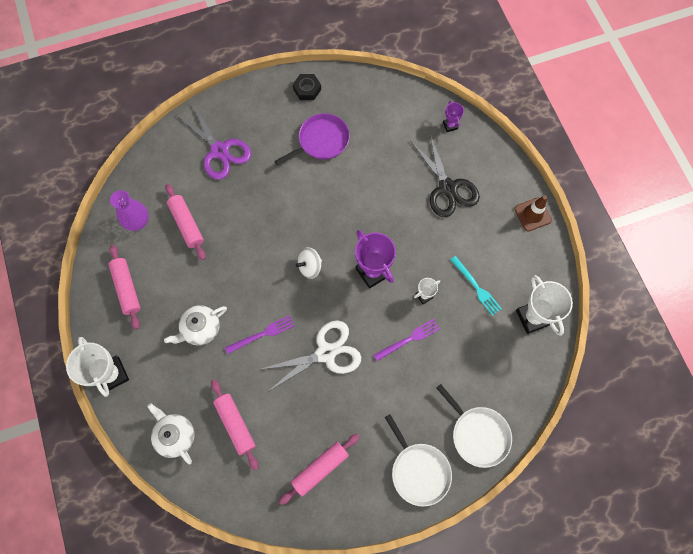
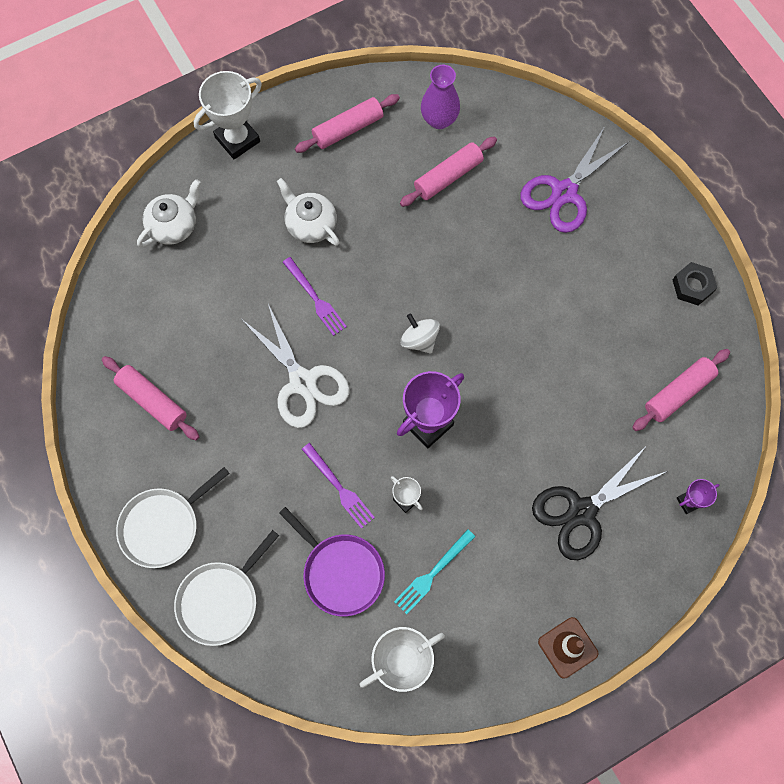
camera: 80 degrees right, 0 degrees up
pink rolling pin [211,380,258,470] -> pink rolling pin moved to [632,349,730,431]
purple pan [274,113,350,165] -> purple pan moved to [279,507,385,617]

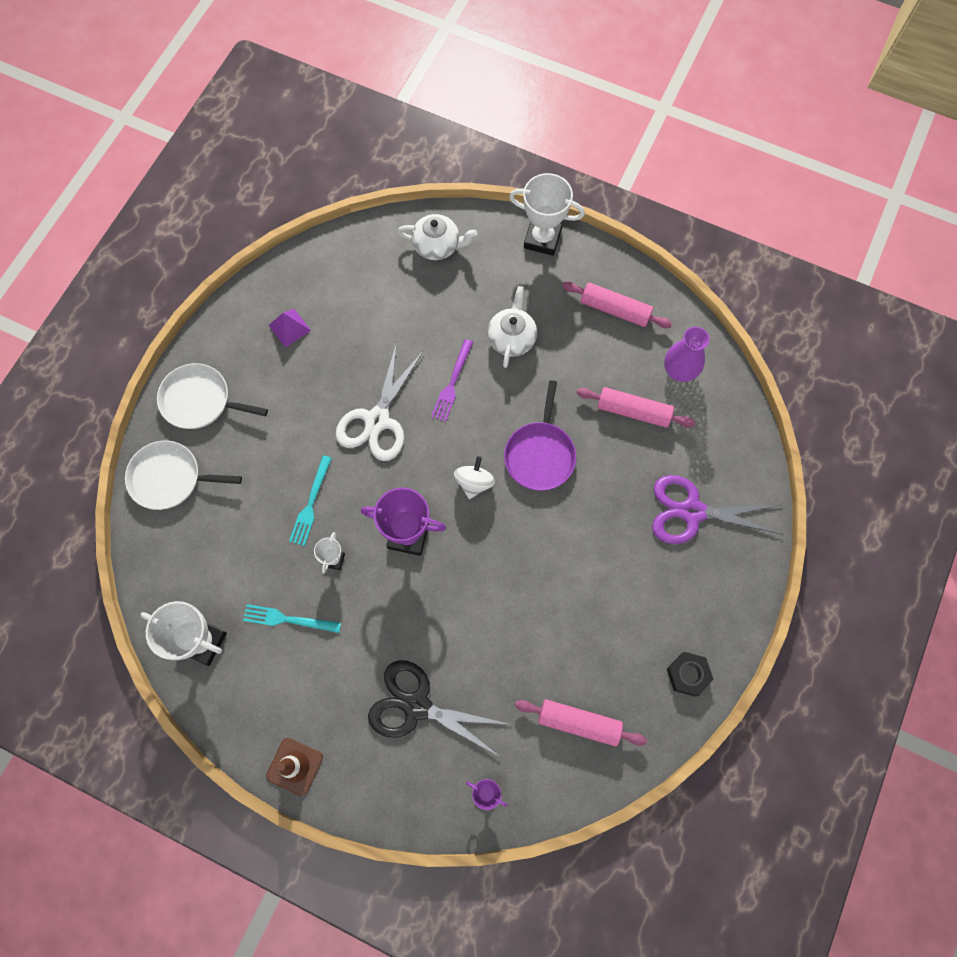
camera: 55 degrees right, 0 degrees up
pink rolling pin [102,356,199,440] -> purple pyramid [269,309,311,347]
purple pan [279,507,385,617] -> purple pan moved to [504,380,576,491]
purple fork [302,443,375,529] -> turquoise fork [289,455,332,546]

